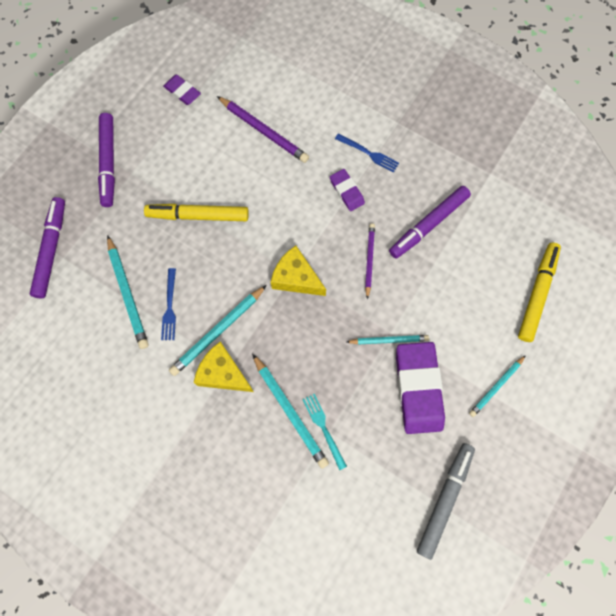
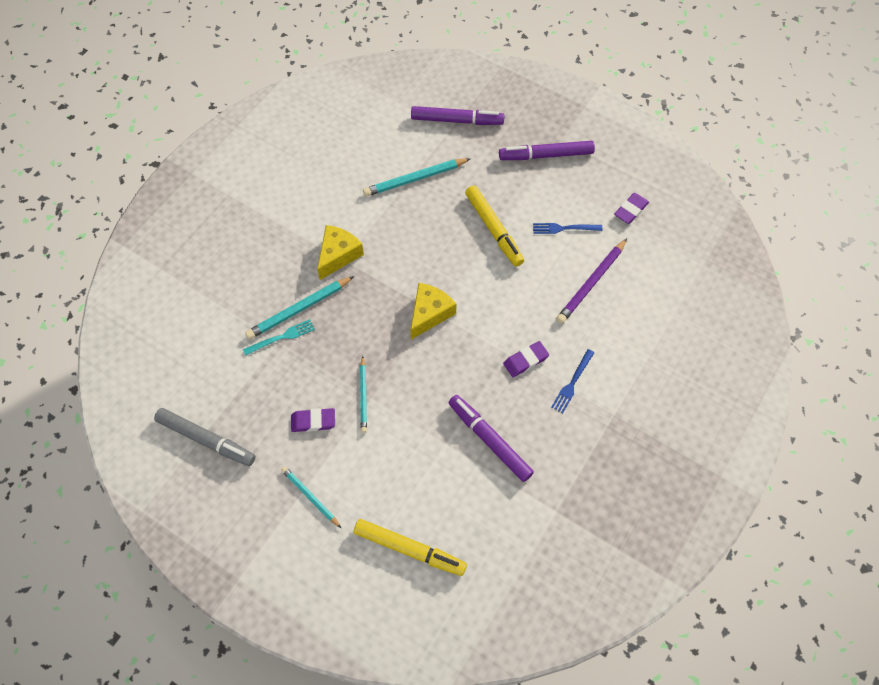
camera: 90 degrees right, 10 degrees down
yellow marker [144,204,249,221] -> yellow marker turned 150 degrees clockwise [465,185,524,267]
blue fork [161,268,176,340] -> blue fork moved to [533,223,602,234]
turquoise pencil [169,285,267,376] -> none
purple pencil [365,223,375,299] -> none
purple eraser [396,342,445,434] -> purple eraser [291,408,335,432], size x0.52

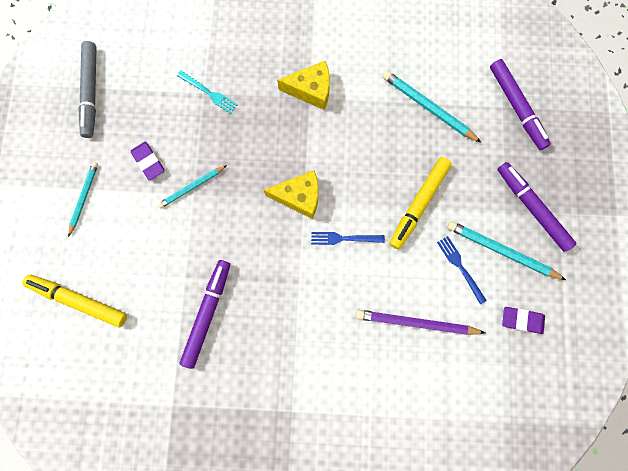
camera: 60 degrees right, 15 degrees up
turquoise pencil [245,276,354,340] -> turquoise pencil moved to [447,221,566,280]
yellow marker [354,519,467,576] -> yellow marker turned 120 degrees clockwise [22,275,127,327]
purple eraser [503,341,549,377] -> none
blue fork [551,349,594,413] -> blue fork moved to [311,232,385,245]

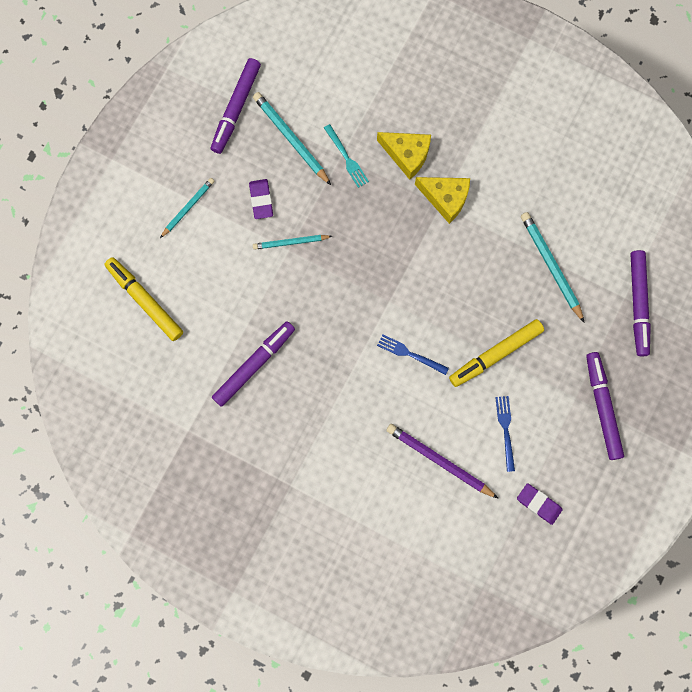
camera: 25 degrees right, 0 degrees up
grey marker [78,41,97,138] -> purple marker [211,58,261,154]
yellow cheese [264,170,319,219] -> yellow cheese moved to [377,132,431,180]
turquoise pencil [447,221,566,280] -> turquoise pencil moved to [253,92,331,185]

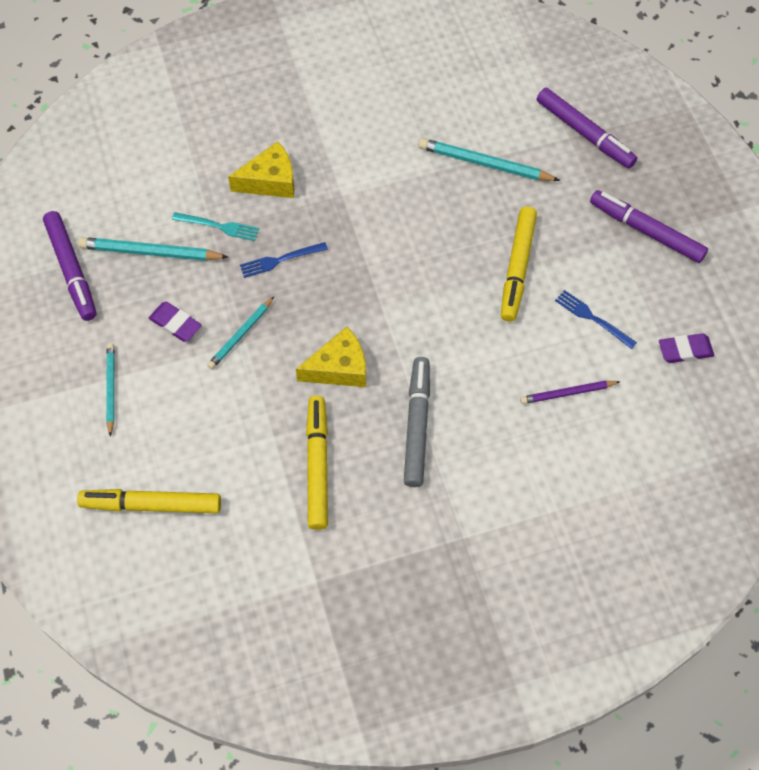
camera: 45 degrees left, 15 degrees down
purple marker [212,321,295,407] -> yellow marker [306,396,328,530]
blue fork [377,334,449,375] -> blue fork moved to [240,242,328,278]
purple pencil [386,424,499,499] -> purple pencil [520,381,620,404], size x0.64
yellow cheese [415,177,470,224] -> yellow cheese moved to [296,327,366,387]
none -> grey marker [404,357,430,487]

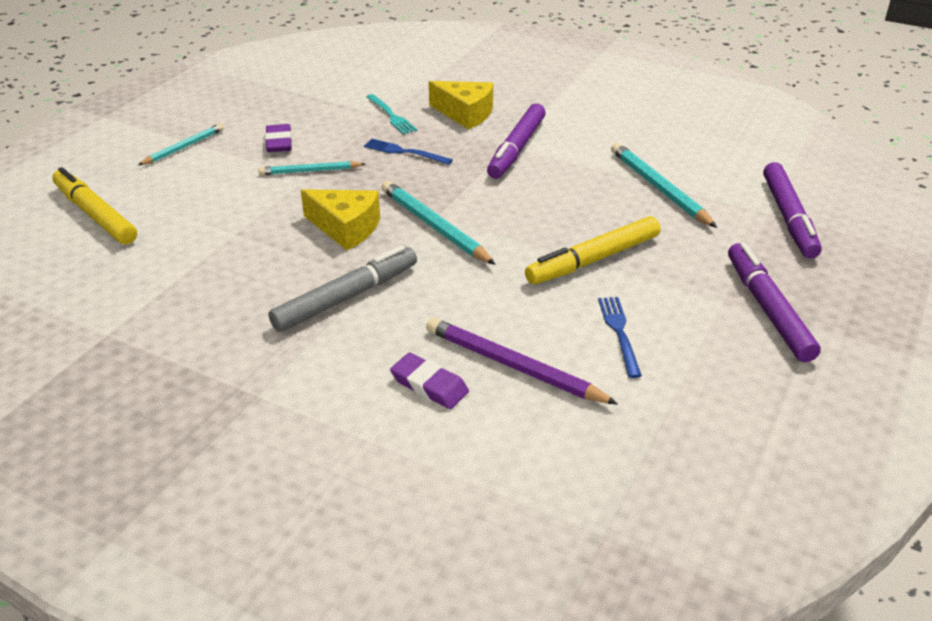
camera: 45 degrees right, 25 degrees down
purple marker [43,211,96,321] -> purple marker moved to [487,104,546,179]
turquoise pencil [78,237,228,261] -> turquoise pencil moved to [381,181,496,265]
yellow marker [306,396,328,530] -> none
purple pencil [520,381,620,404] -> purple pencil [426,318,618,405], size x1.56
purple eraser [659,333,714,363] -> purple eraser moved to [390,352,469,409]

